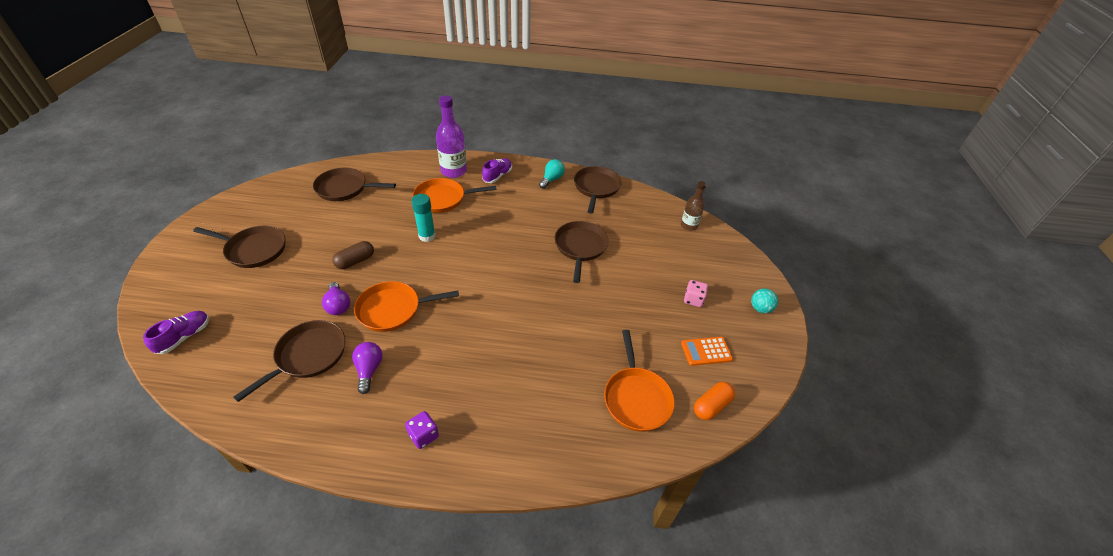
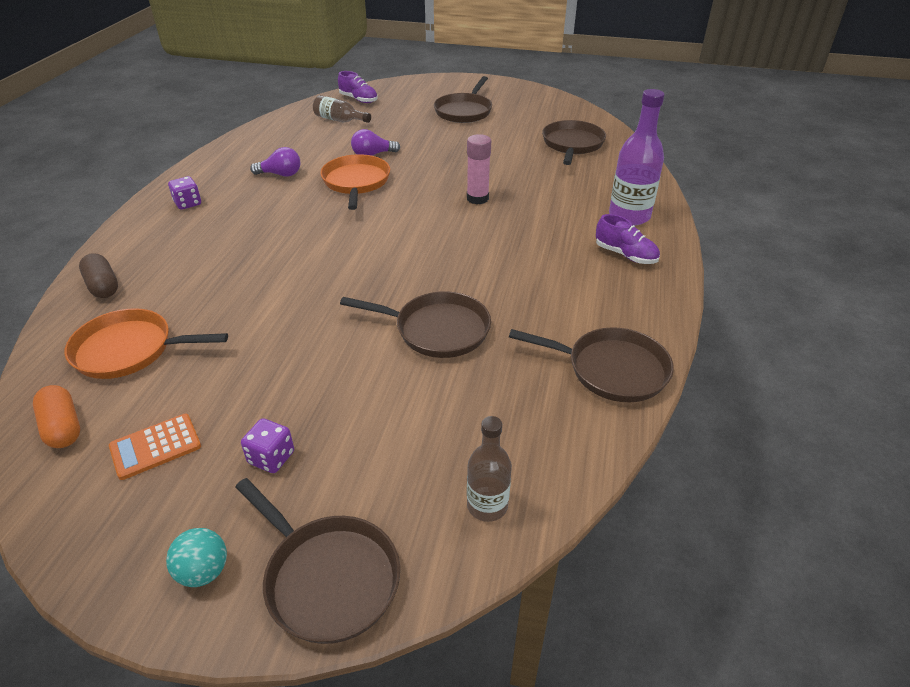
camera: 100 degrees right, 5 degrees down
brown pan [233,320,345,402] -> brown pan moved to [236,478,400,644]
brown capsule [332,241,374,269] -> brown capsule moved to [79,253,118,298]
turquoise glue stick [411,194,436,242] -> pink glue stick [467,134,491,204]
orange pan [413,178,496,213] -> none
turquoise light bulb [539,159,565,189] -> none
orange calculator [681,337,733,366] -> orange calculator turned 120 degrees counterclockwise [109,414,201,480]
pink dice [684,280,708,307] -> purple dice [241,418,294,473]
none -> brown bottle [313,95,371,123]

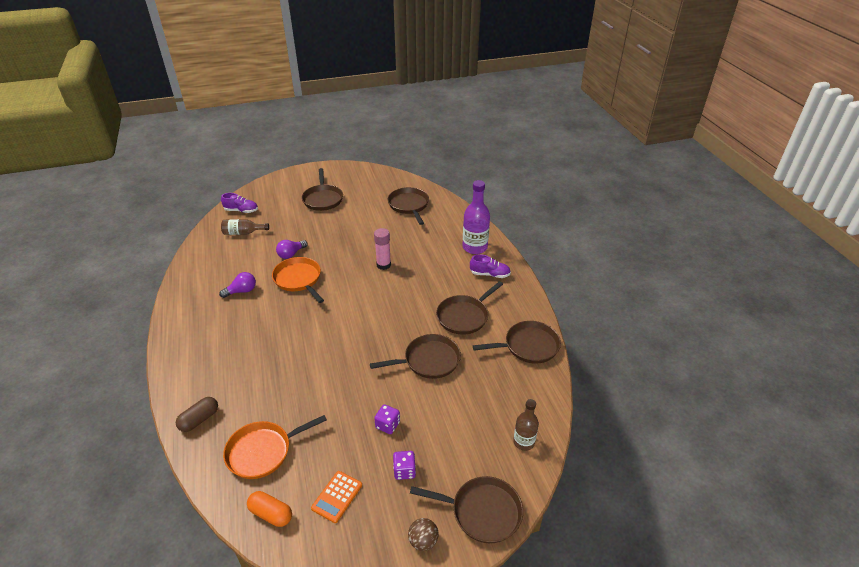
camera: 30 degrees left, 0 degrees up
brown capsule [79,253,118,298] -> brown capsule turned 75 degrees counterclockwise [176,397,218,432]
turquoise ball [166,528,227,587] -> brown ball [408,518,439,551]
purple dice [168,176,201,210] -> purple dice moved to [374,404,400,434]
none -> brown pan [436,281,503,335]

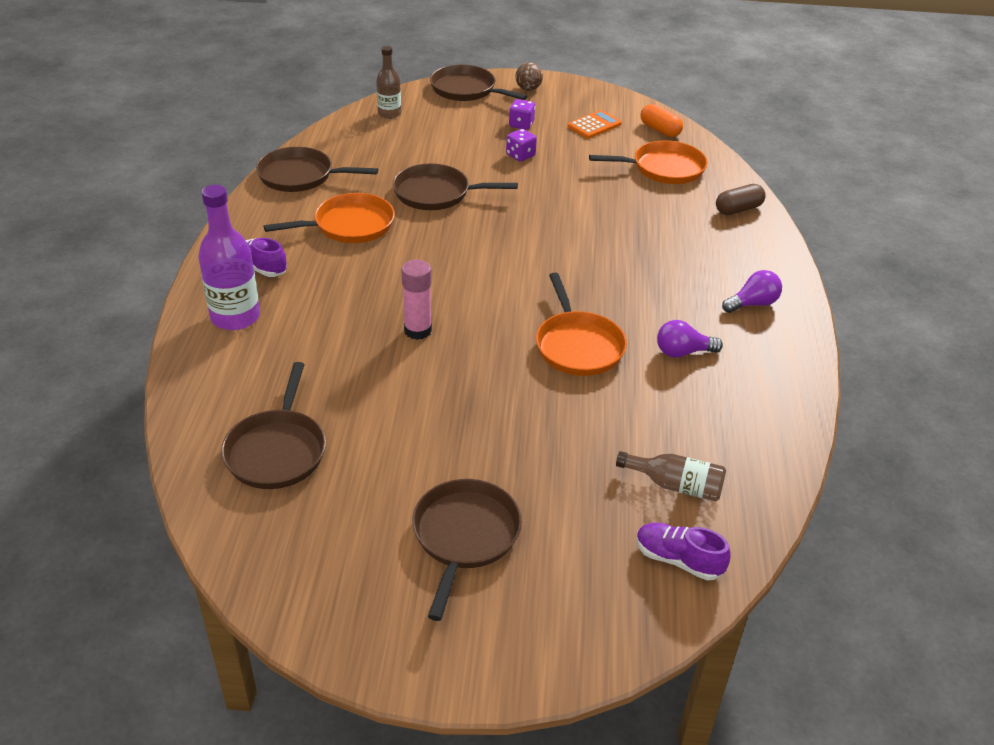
camera: 160 degrees left, 0 degrees up
purple light bulb [276,240,307,259] -> purple light bulb moved to [722,270,782,313]
brown pan [436,281,503,335] -> orange pan [264,193,395,243]

